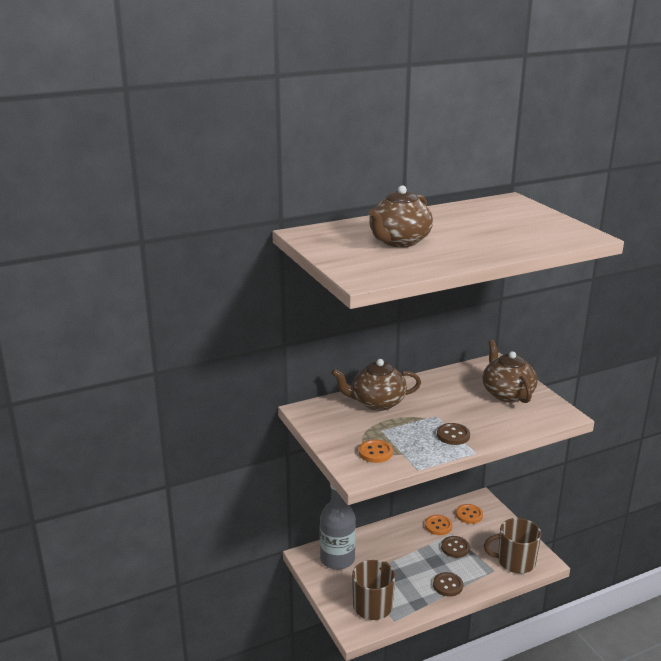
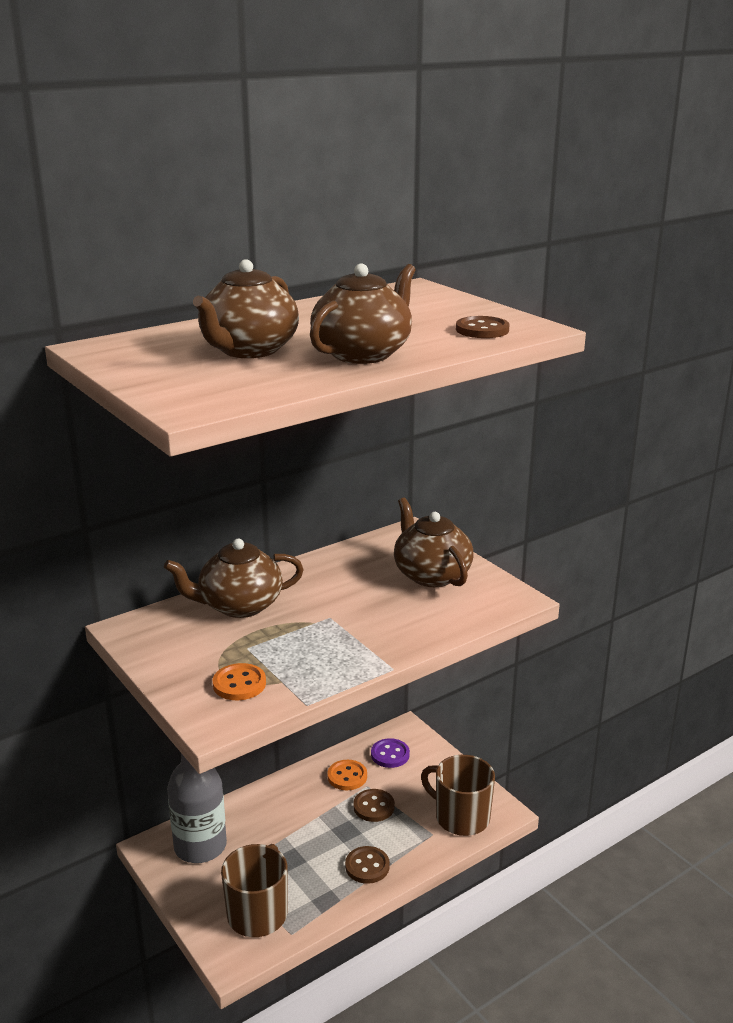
camera: 10 degrees left, 0 degrees up
brown button [437,423,470,445] -> brown button moved to [456,316,510,338]
orange button [456,504,483,524] -> purple button [371,738,410,768]
brown mug [484,518,541,574] -> brown mug turned 45 degrees clockwise [421,755,495,836]
none -> brown teapot [310,263,416,364]

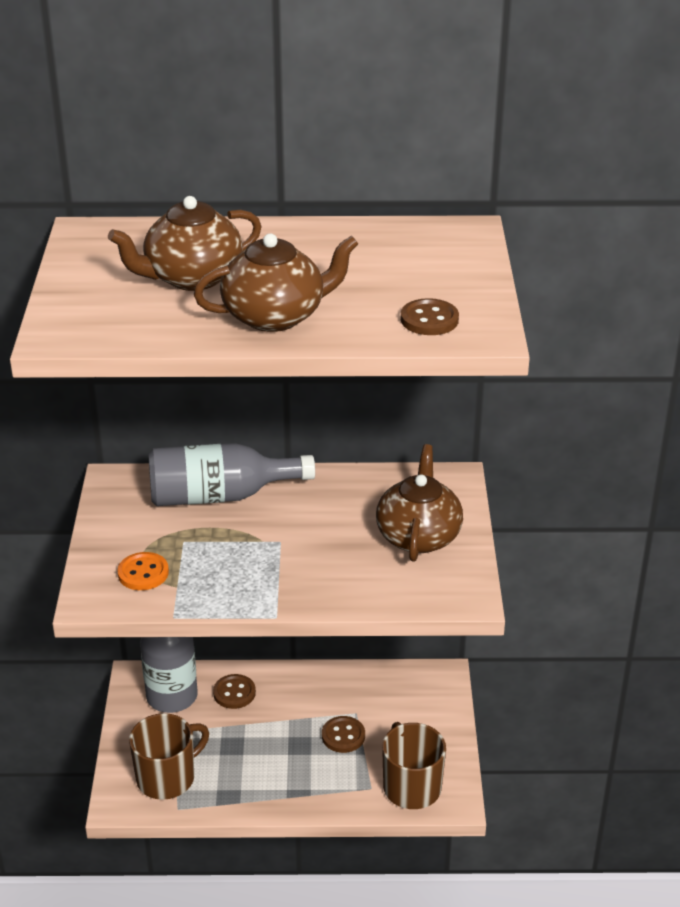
camera: 35 degrees right, 10 degrees up
brown teapot [164,539,304,618] -> grey bottle [149,443,315,506]
orange button [327,760,367,790] -> none
brown button [345,846,390,884] -> brown button moved to [213,674,256,709]
purple button [371,738,410,768] -> none

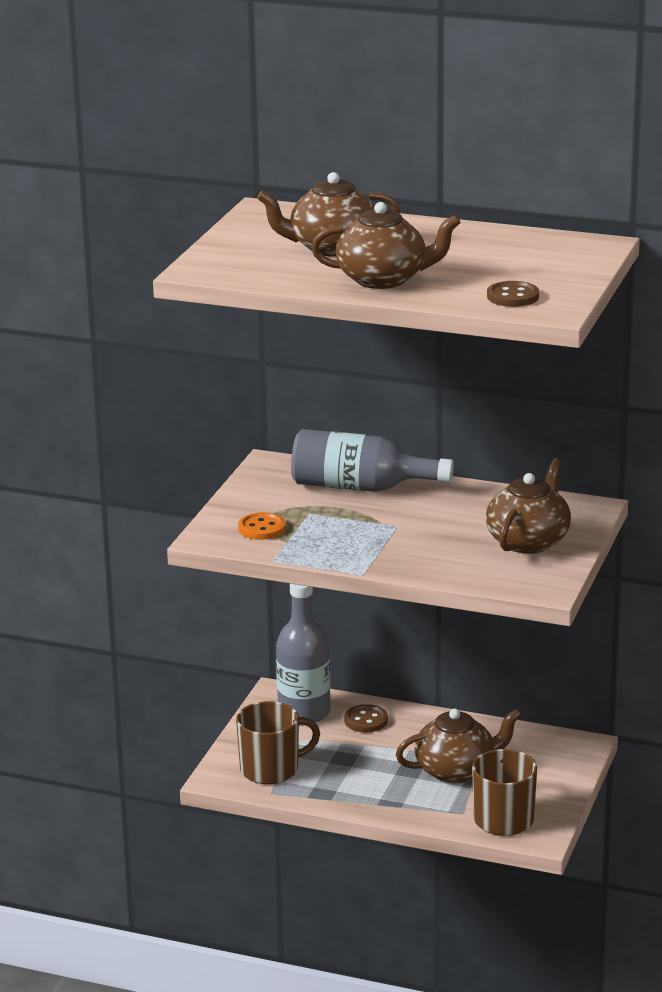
camera: 20 degrees right, 10 degrees down
brown button [322,716,365,753] -> brown teapot [396,709,521,783]

